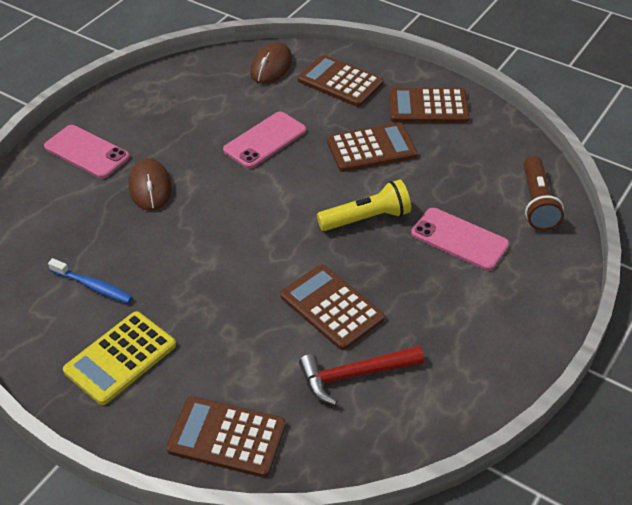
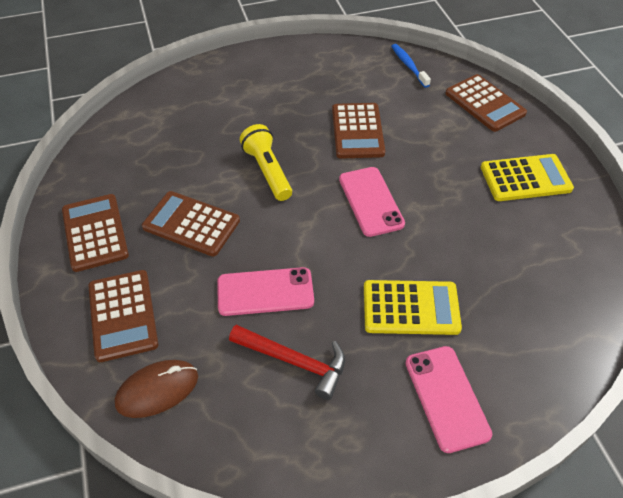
camera: 140 degrees left, 5 degrees up
blue toothbrush [48,258,132,303] -> blue toothbrush moved to [391,44,431,88]
brown mouse [129,158,172,211] -> yellow calculator [364,280,462,335]
red hammer [299,346,424,405] -> red hammer moved to [229,325,345,400]
yellow flashlight [317,180,411,231] -> yellow flashlight turned 45 degrees clockwise [240,124,292,201]
brown calculator [389,88,470,123] -> brown calculator turned 150 degrees counterclockwise [62,194,129,272]
pink phone [411,208,509,270] -> pink phone moved to [339,167,405,237]
brown flashlight [523,156,564,231] -> none

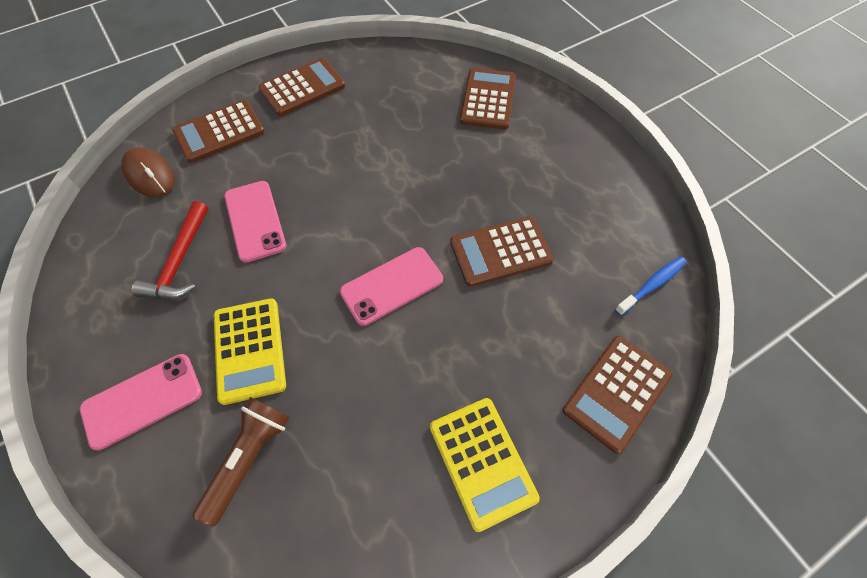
camera: 75 degrees right, 10 degrees up
brown calculator [142,191,240,256] -> brown calculator moved to [460,68,516,130]
yellow flashlight [240,124,292,201] -> none
none -> brown flashlight [193,397,290,526]

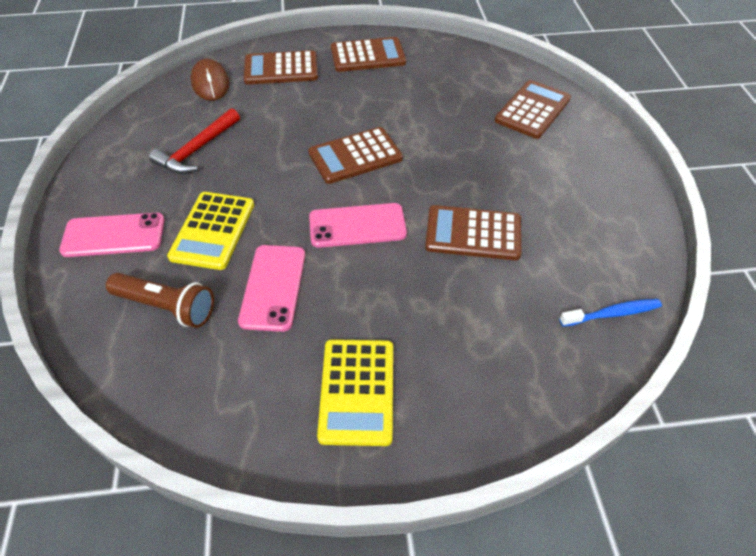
camera: 25 degrees right, 10 degrees down
brown flashlight [193,397,290,526] -> brown flashlight turned 60 degrees clockwise [106,273,214,328]
pink phone [224,181,286,263] -> pink phone moved to [238,245,305,332]
brown calculator [563,336,672,454] -> brown calculator moved to [308,127,403,184]

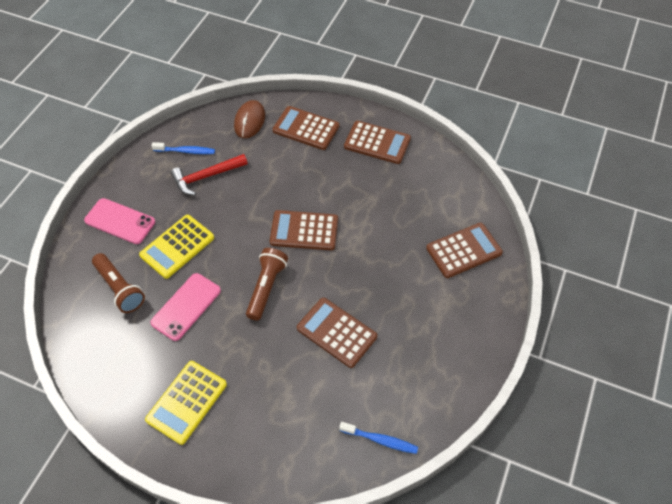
camera: 30 degrees right, 5 degrees up
pink phone [309,203,407,248] -> brown flashlight [246,248,288,321]
none -> blue toothbrush [152,142,215,154]

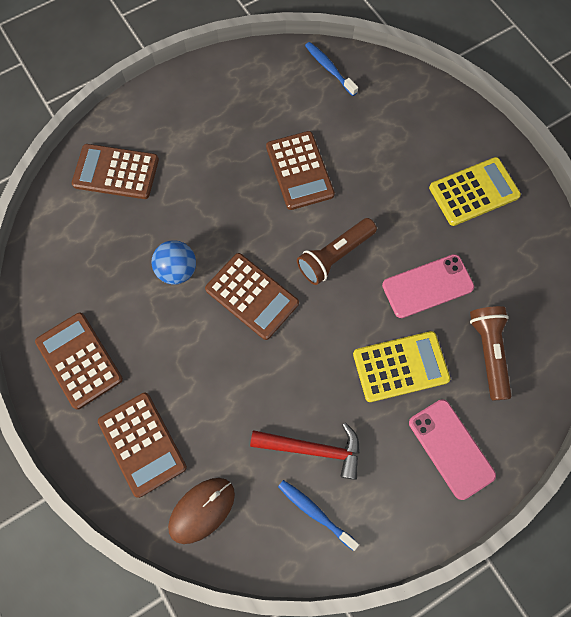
camera: 145 degrees left, 15 degrees up
none -> blue ball [151,240,196,285]

